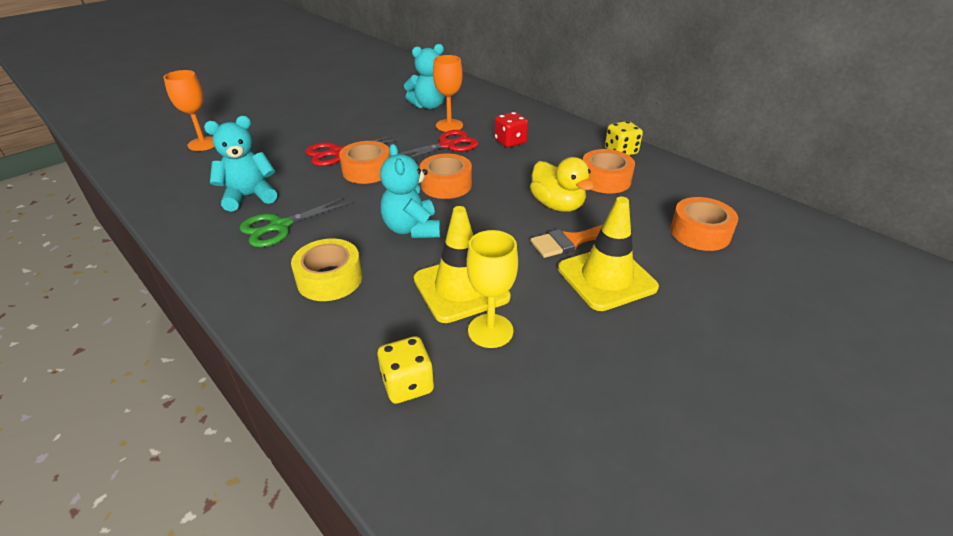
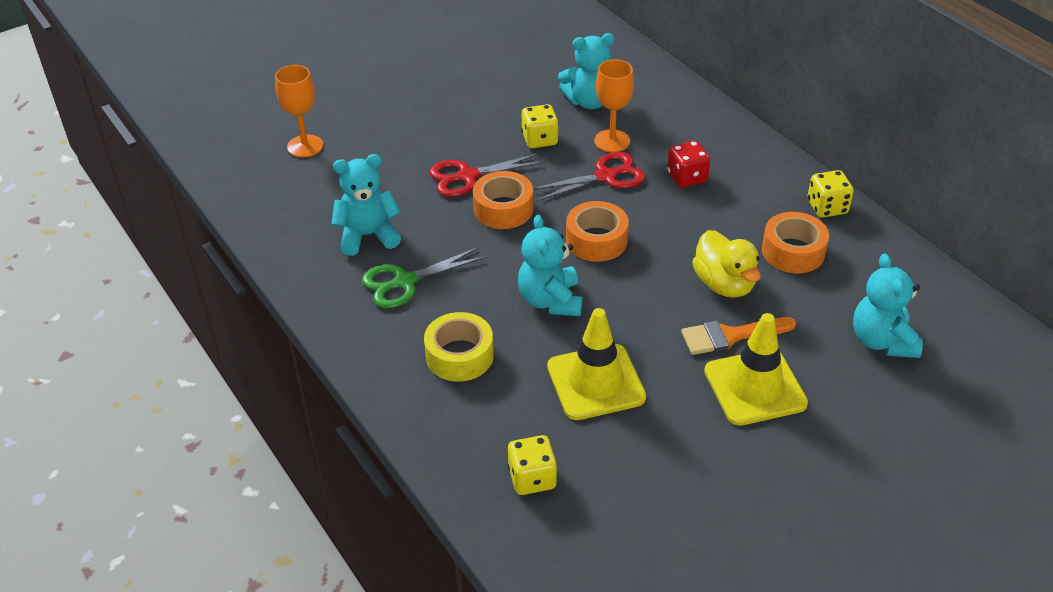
camera: 10 degrees right, 5 degrees up
yellow goblet [466,230,518,348] -> none
orange tape [670,197,738,251] -> turquoise teddy bear [853,253,923,358]
none -> yellow dice [521,104,559,148]

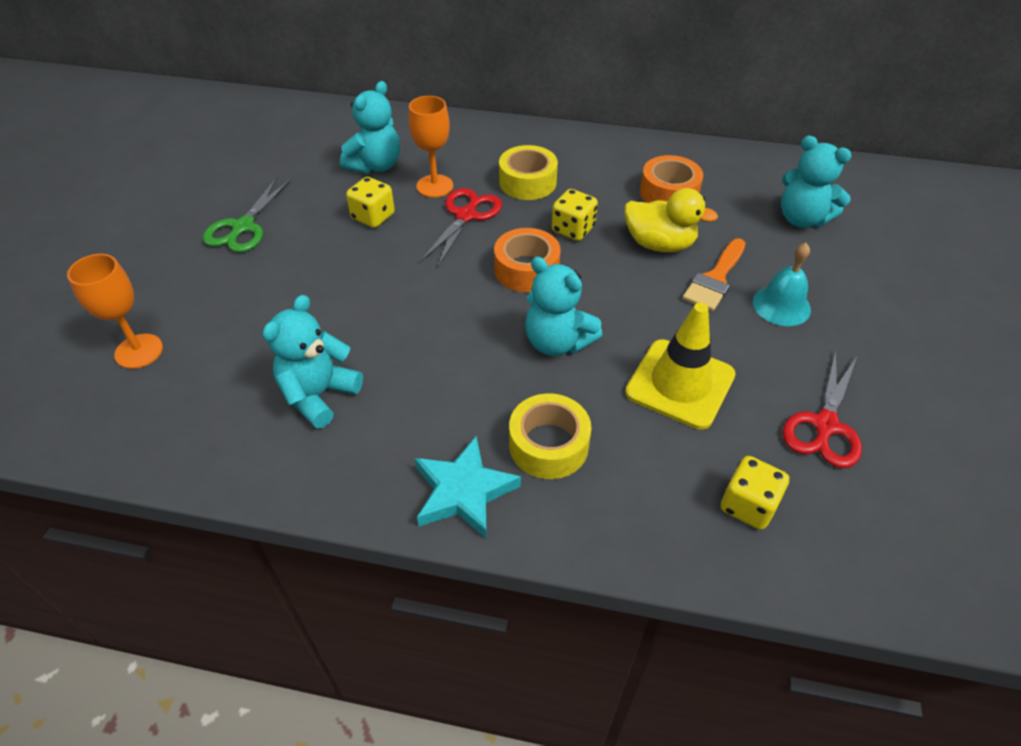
camera: 45 degrees left, 5 degrees up
green scissors [362,247,487,308] -> green scissors moved to [203,177,292,253]
red scissors [429,153,545,197] -> red scissors moved to [782,350,862,468]
orange tape [473,171,533,229] -> none
red dice [667,141,711,188] -> yellow tape [499,145,558,200]
yellow traffic cone [704,313,808,426] -> turquoise bell [753,243,811,326]
yellow dice [807,170,854,218] -> yellow dice moved to [552,189,598,241]
none -> turquoise star [415,436,521,539]

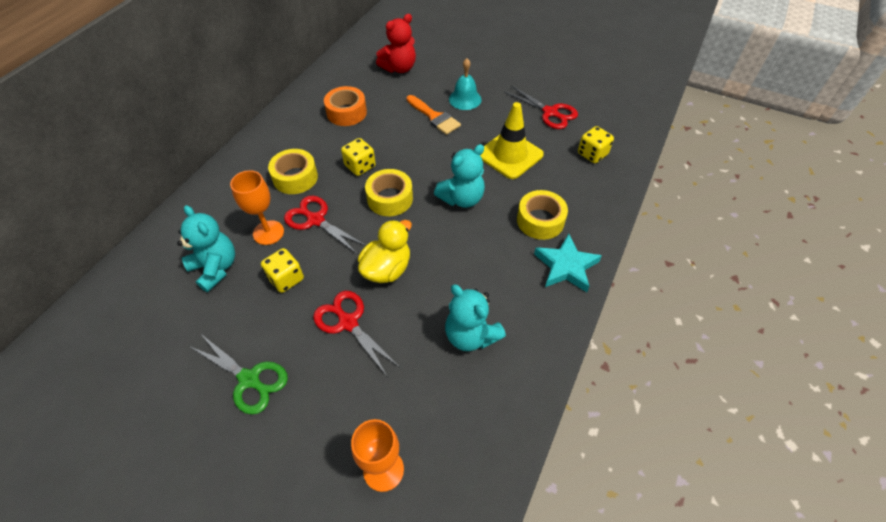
camera: 75 degrees left, 5 degrees up
orange tape [494,228,561,292] -> yellow tape [365,169,413,216]
yellow duck [624,188,718,252] -> yellow duck moved to [358,220,412,283]
turquoise teddy bear [781,136,852,228] -> red teddy bear [376,14,416,73]
none -> red scissors [313,291,401,376]

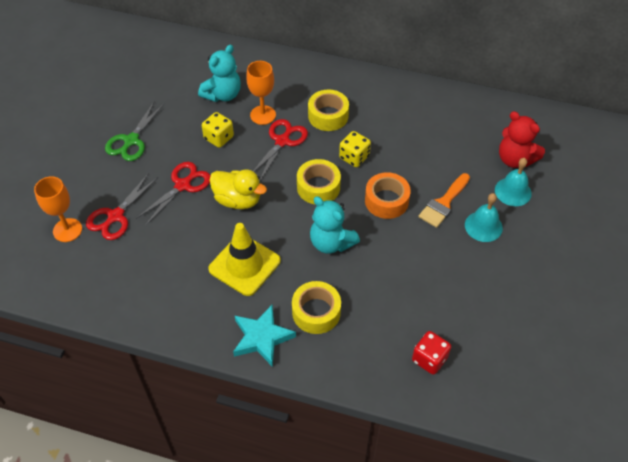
camera: 80 degrees right, 0 degrees up
orange tape [324,86,367,126] -> orange tape moved to [365,172,411,219]
turquoise teddy bear [445,285,506,351] -> none
yellow traffic cone [480,102,544,179] -> yellow traffic cone moved to [208,223,281,296]
red scissors [504,86,578,129] -> red scissors moved to [86,173,158,240]
yellow dice [578,126,614,163] -> red dice [412,331,451,375]
none -> turquoise bell [495,158,532,206]

